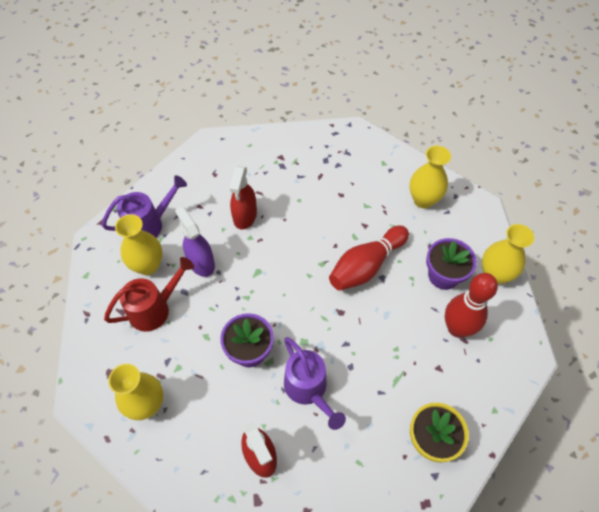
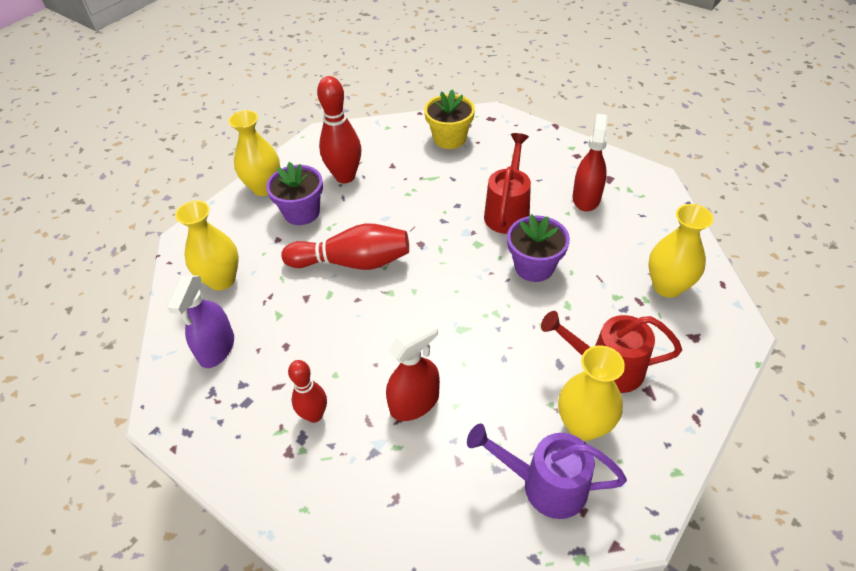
camera: 135 degrees left, 10 degrees down
purple spray bottle [175,207,215,277] -> purple spray bottle moved to [167,275,234,368]
purple watering can [284,337,346,430] -> red watering can [484,133,531,234]
none -> red bowling pin [288,360,327,423]

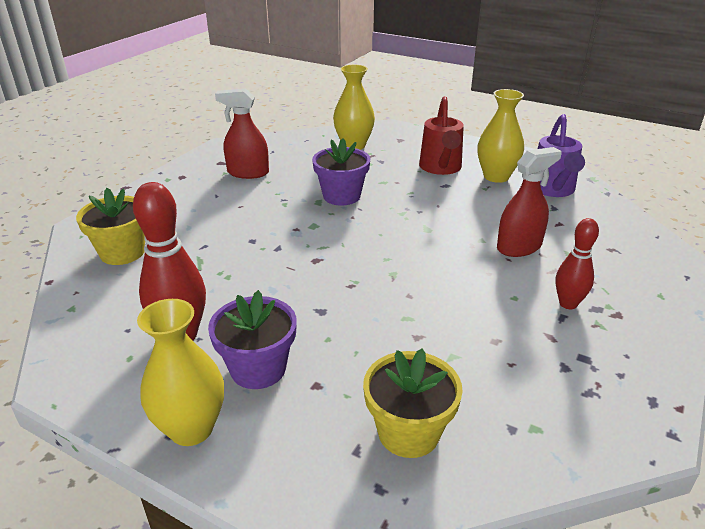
camera: 100 degrees left, 15 degrees down
purple spray bottle [167,275,234,368] -> none
yellow vase [175,201,239,290] -> yellow flower pot [363,349,463,458]
red bowling pin [281,223,409,270] -> none
red spray bottle [386,320,440,421] -> red spray bottle turned 105 degrees clockwise [497,147,562,257]
red watering can [484,133,531,234] -> none

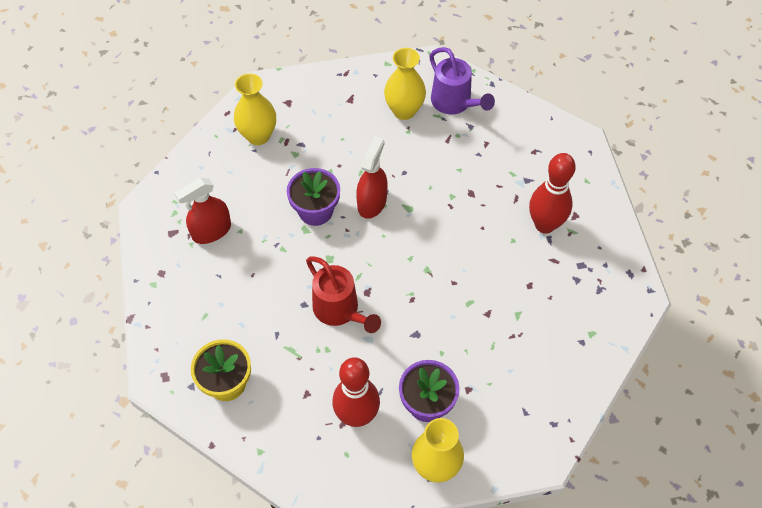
camera: 40 degrees left, 25 degrees up
yellow flower pot [363,349,463,458] -> none
red watering can [419,96,464,175] -> red watering can moved to [306,257,381,333]
red spray bottle [497,147,562,257] -> red spray bottle moved to [356,137,387,219]
red bowling pin [555,218,599,309] -> red bowling pin [529,153,576,234], size x1.62

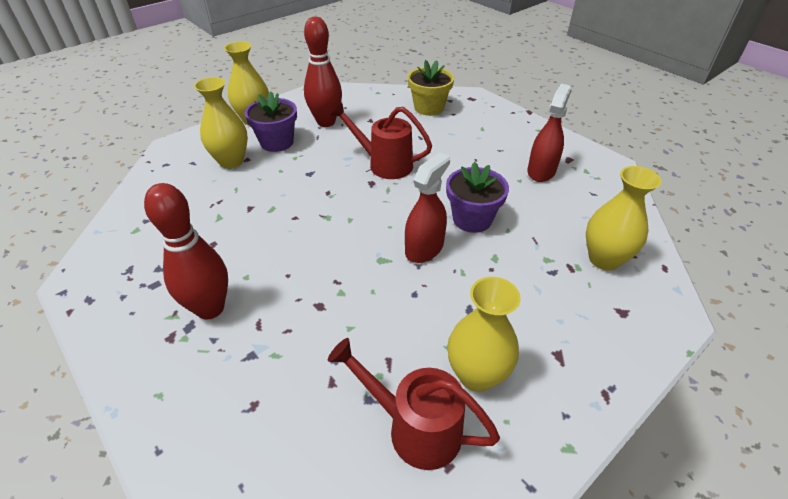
camera: 150 degrees right, 15 degrees down
red spray bottle [356,137,387,219] -> red spray bottle turned 135 degrees counterclockwise [405,152,450,263]
purple watering can [429,47,495,114] -> red watering can [328,338,500,470]
none -> yellow vase [194,77,248,168]

